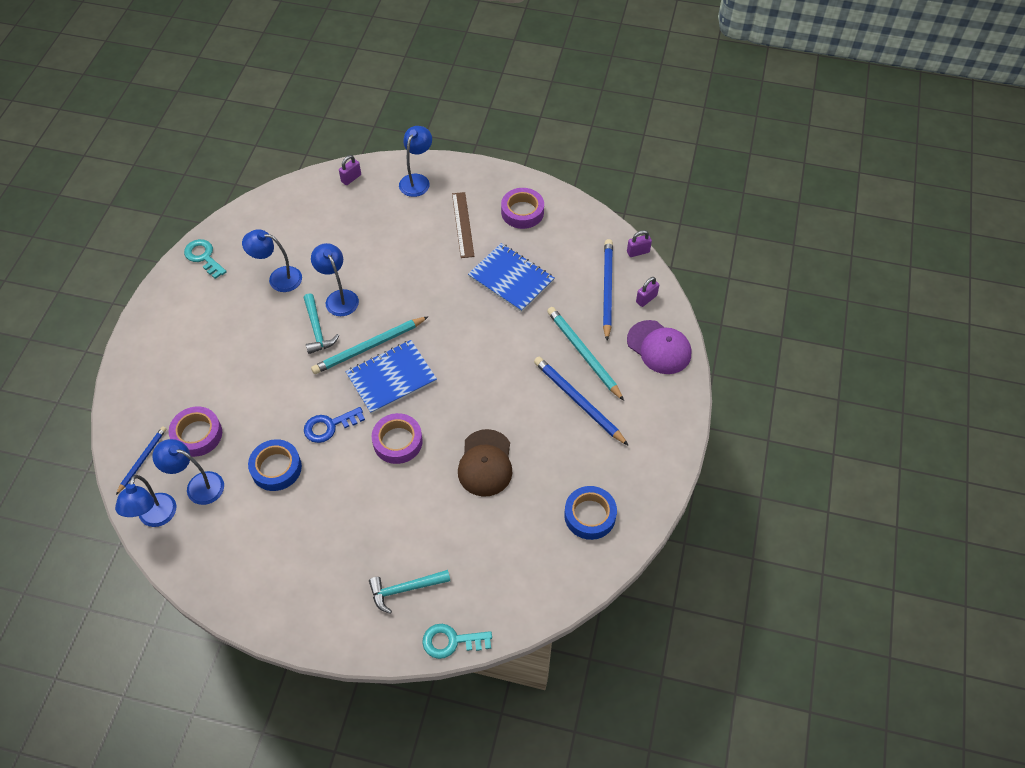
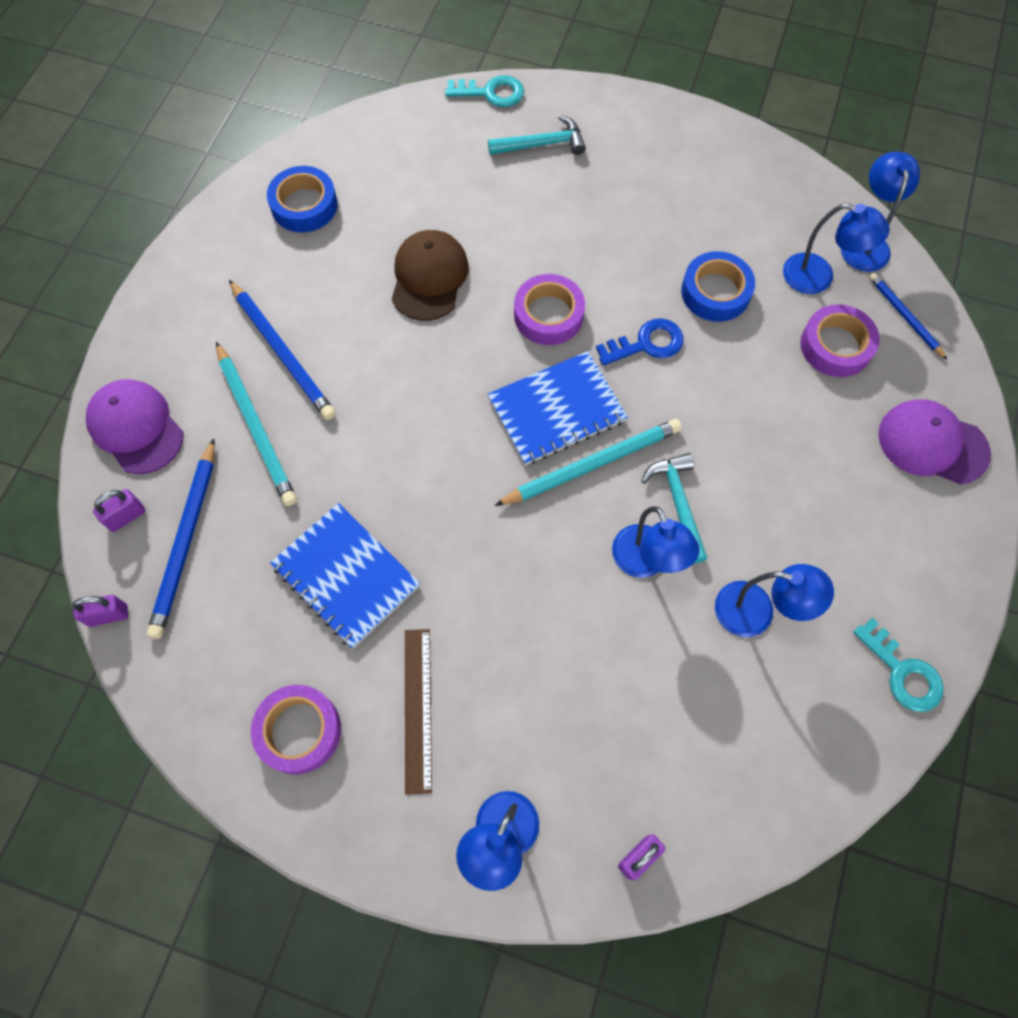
camera: 175 degrees left, 10 degrees up
blue pencil [116,426,166,495] -> blue pencil turned 120 degrees clockwise [869,273,947,360]
none -> purple cap [878,399,991,485]

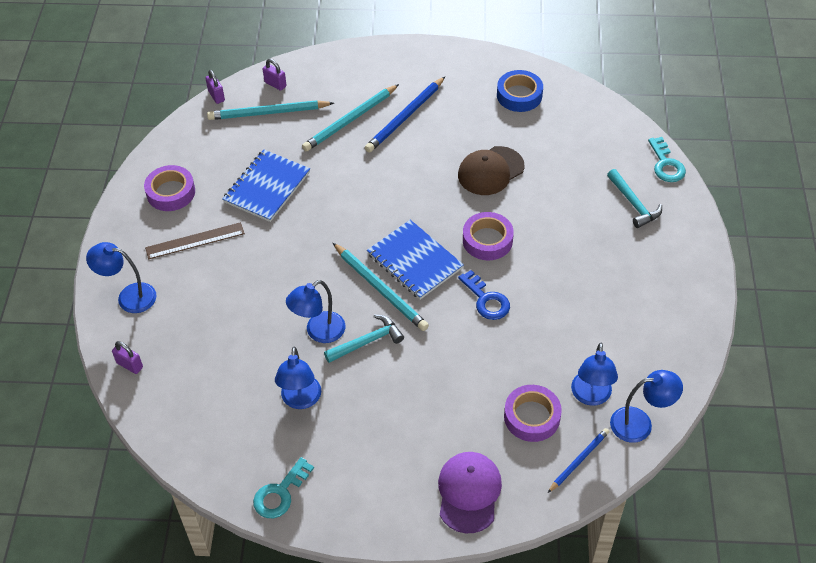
camera: 75 degrees right, 15 degrees down
purple cap [86,379,184,474] -> none
blue pencil [147,438,215,639] -> turquoise pencil [207,100,334,120]
brown cap [392,230,469,321] -> brown cap turned 150 degrees clockwise [458,146,524,195]
blue tape [681,251,755,322] -> none

